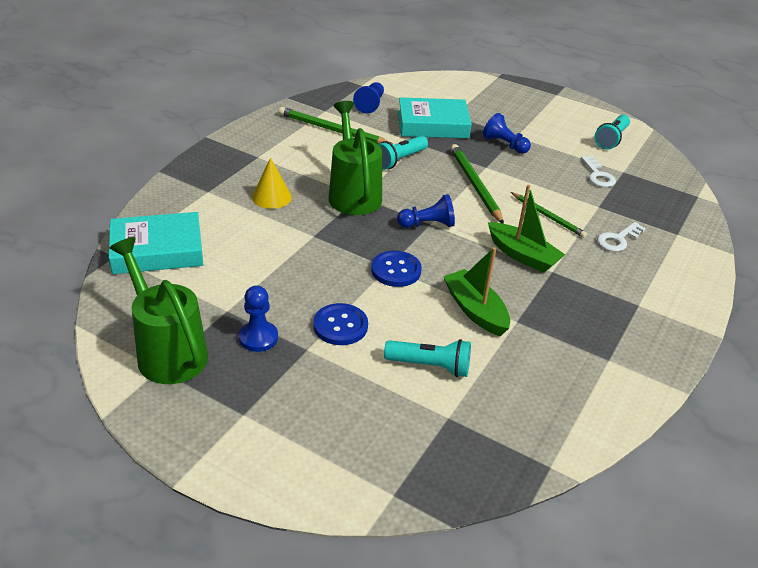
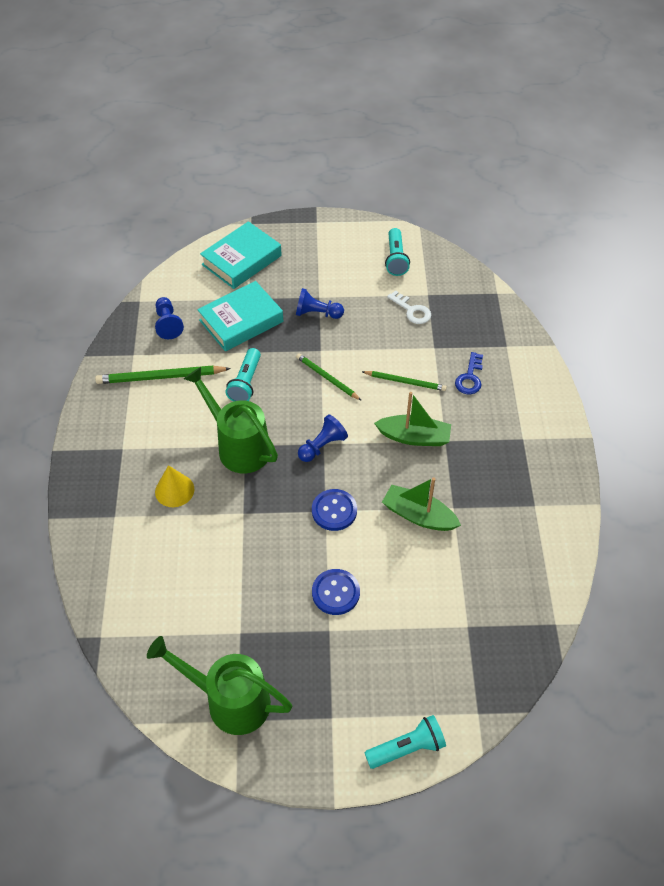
camera: 30 degrees left, 15 degrees up
turquoise book [109,212,203,274] -> turquoise book moved to [200,221,282,289]
blue pawn [239,286,278,352] -> none
turquoise flashlight [384,339,471,377] -> turquoise flashlight moved to [364,715,446,769]
green pencil [450,144,504,224] -> green pencil [296,353,362,401], size x0.64
white key [597,222,646,252] -> blue key [455,352,483,394]

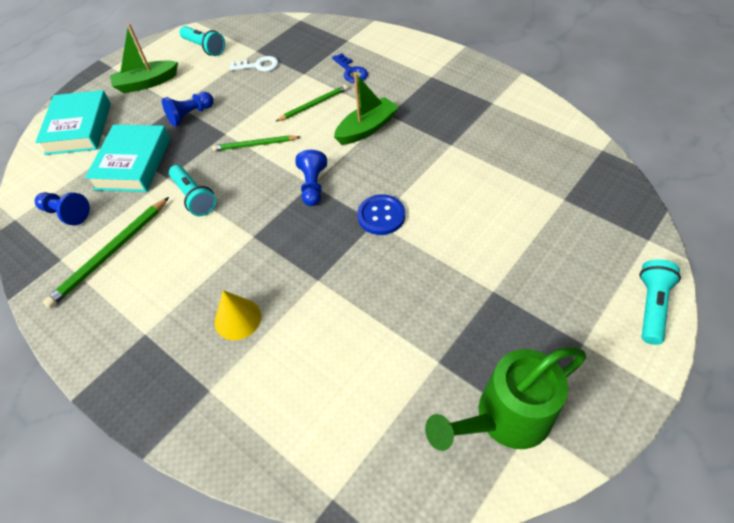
camera: 45 degrees left, 0 degrees up
green watering can [184,367,278,473] -> none
blue button [312,569,360,615] -> none
green boat [382,477,461,531] -> green boat moved to [110,24,178,93]

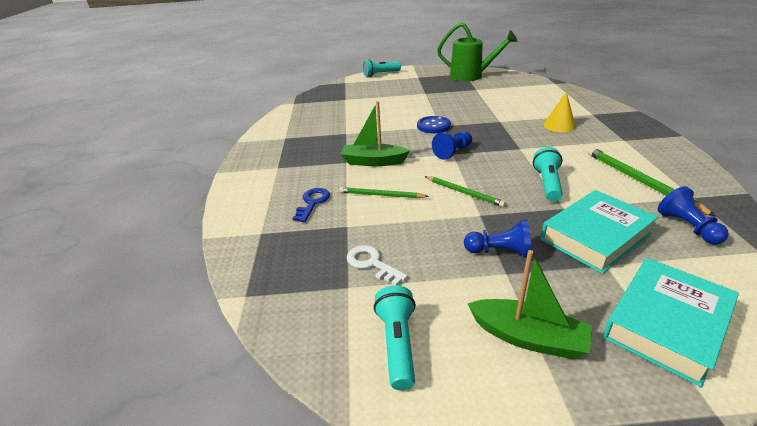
camera: 135 degrees left, 20 degrees down
green pencil [43,197,169,308] -> green pencil turned 105 degrees counterclockwise [587,147,716,217]

